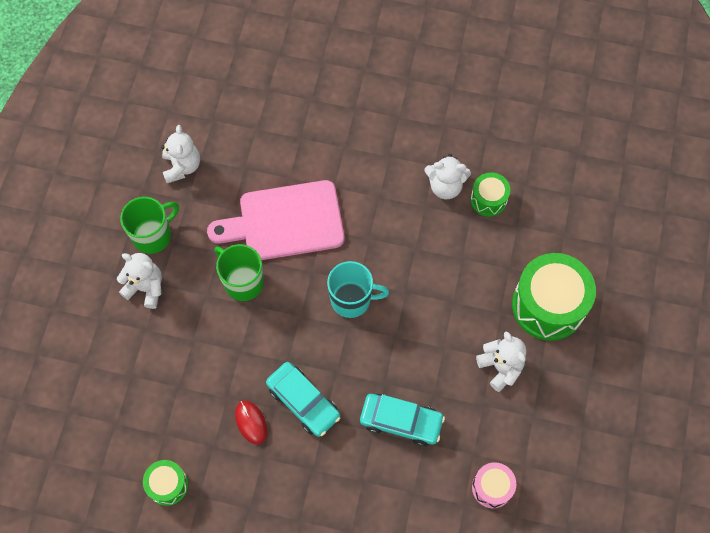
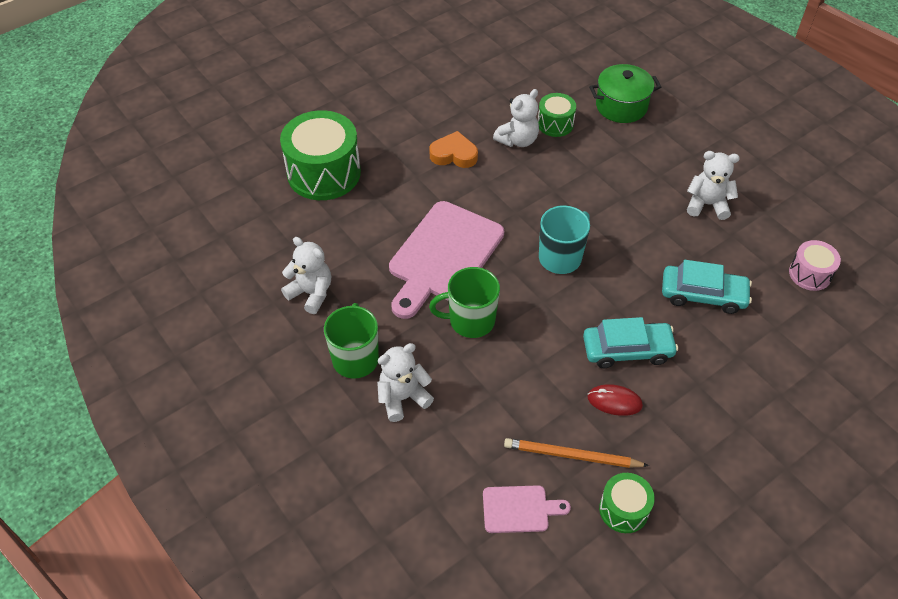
camera: 50 degrees left, 15 degrees down
turquoise car [360,394,445,446] -> turquoise car turned 45 degrees clockwise [662,260,752,314]
green drum [512,253,596,341] -> green drum moved to [280,110,361,200]
none -> orange heart [429,131,478,168]
none -> pink cutting board [483,485,571,533]
none -> orange pencil [504,438,649,468]
none -> green pot [589,64,661,123]

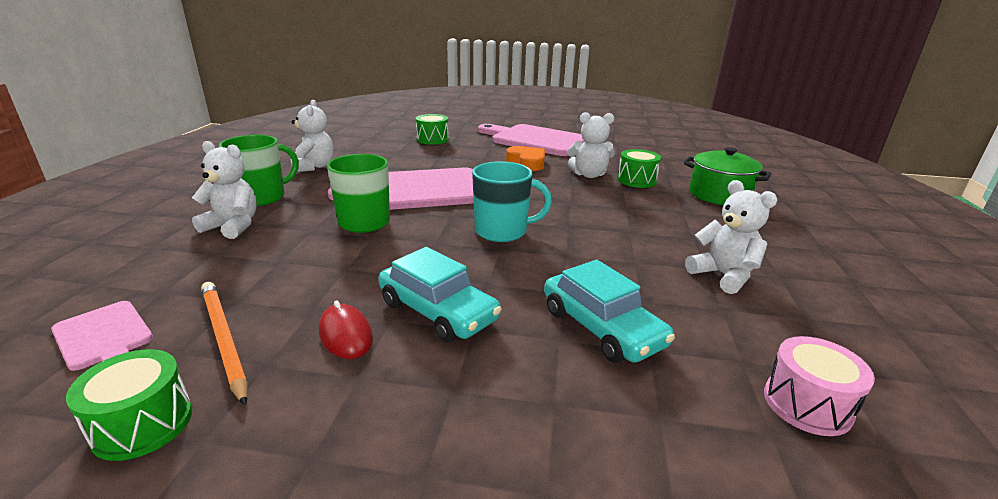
camera: 45 degrees right, 25 degrees down
green drum [280,110,361,200] -> green drum [416,114,449,145], size x0.52
none -> pink cutting board [478,124,585,156]

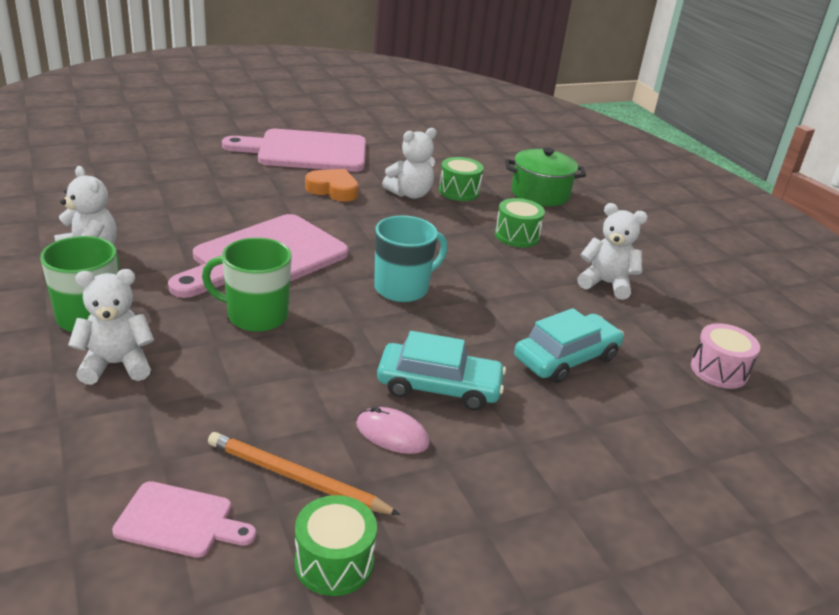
camera: 35 degrees left, 5 degrees up
red mouse [319,300,373,359] -> pink mouse [356,406,430,454]
green drum [416,114,449,145] -> green drum moved to [495,198,545,247]
turquoise car [544,260,675,363] -> turquoise car turned 60 degrees counterclockwise [514,308,624,383]

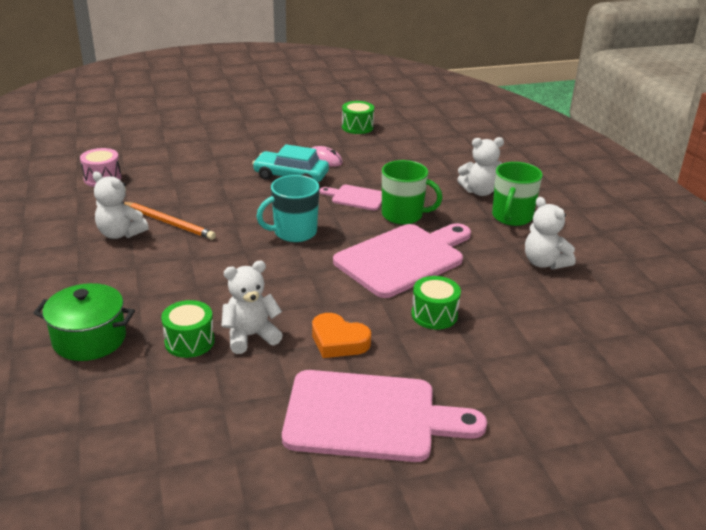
camera: 170 degrees left, 0 degrees up
pink cutting board [112,481,256,558] -> pink cutting board moved to [320,185,382,211]
orange pencil [208,432,400,515] -> orange pencil moved to [122,202,216,240]
green drum [495,198,545,247] -> green drum moved to [411,276,461,329]
turquoise car [514,308,624,383] -> none

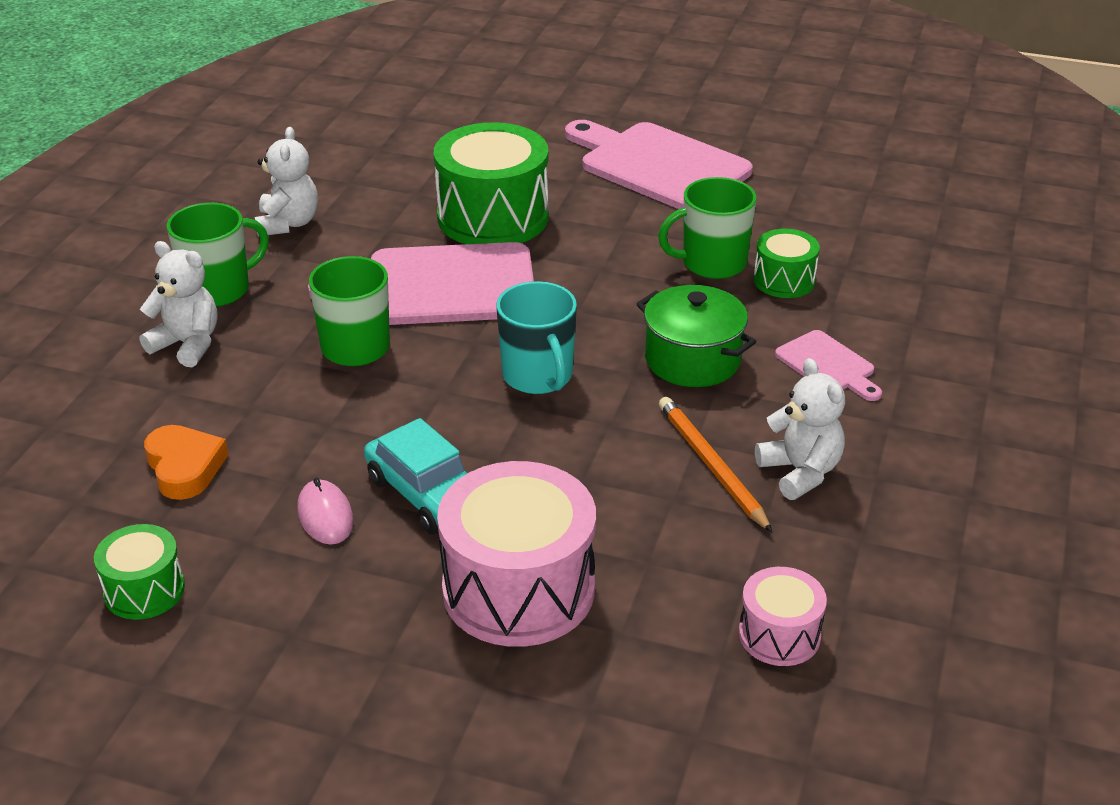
camera: 145 degrees left, 5 degrees up
green pot [33,283,135,361] -> green pot moved to [637,285,756,387]
white teddy bear [221,260,283,354] -> green mug [658,177,756,279]
turquoise mug [256,175,319,242] -> turquoise mug turned 60 degrees clockwise [496,281,577,394]
orange heart [312,313,371,358] -> orange heart moved to [144,425,229,500]
pink cutting board [320,185,382,211] -> pink cutting board moved to [775,330,882,401]
green drum [411,276,461,329] -> green drum [434,122,549,244], size x1.93
none -> pink drum [437,461,596,647]

